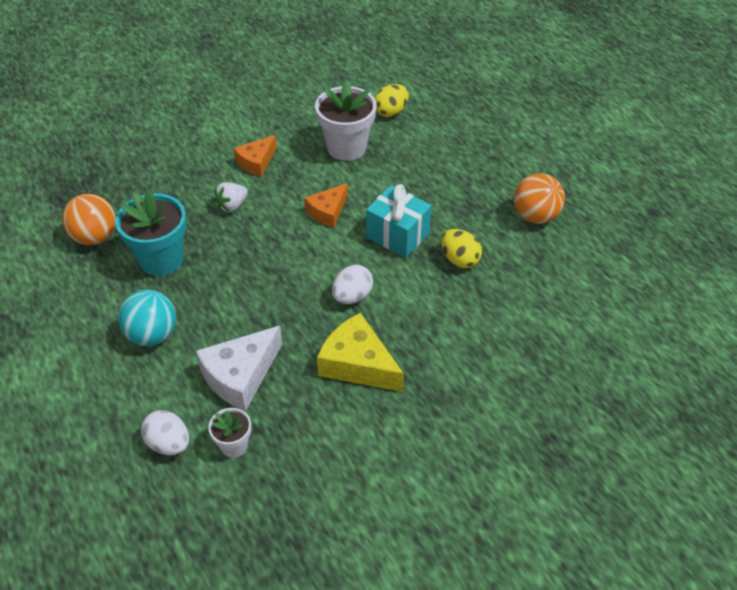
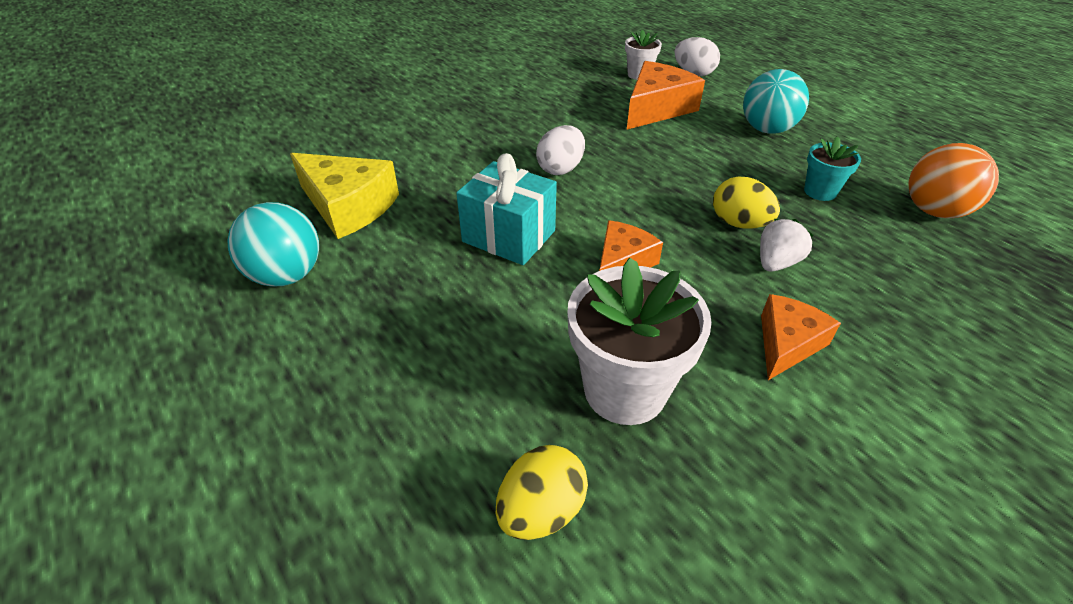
camera: 175 degrees right, 5 degrees down
turquoise flower pot [115,190,186,276] -> turquoise flower pot [804,137,861,201], size x0.53
white cheese [196,326,282,411] -> orange cheese [627,61,705,130]
yellow cheese [317,313,404,392] -> yellow cheese moved to [290,153,399,239]
yellow egg [441,229,482,268] -> yellow egg moved to [713,177,780,229]
orange ball [514,173,565,224] -> turquoise ball [227,202,319,287]

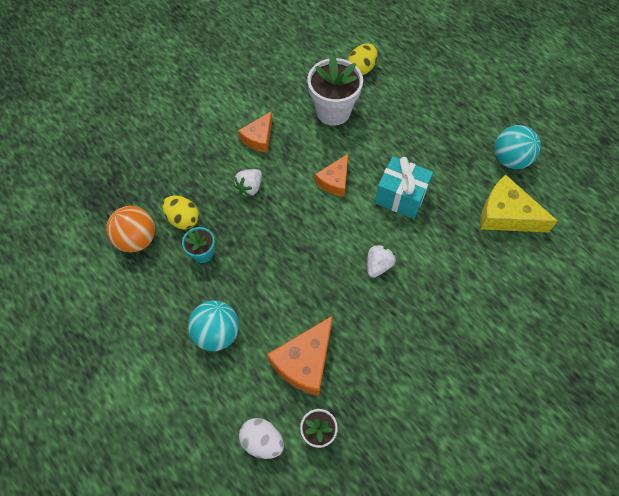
camera: 175 degrees right, 20 degrees up
white egg [536,125,585,175] -> white strawberry [367,244,396,278]
yellow egg [713,177,780,229] -> yellow egg moved to [162,196,199,230]

